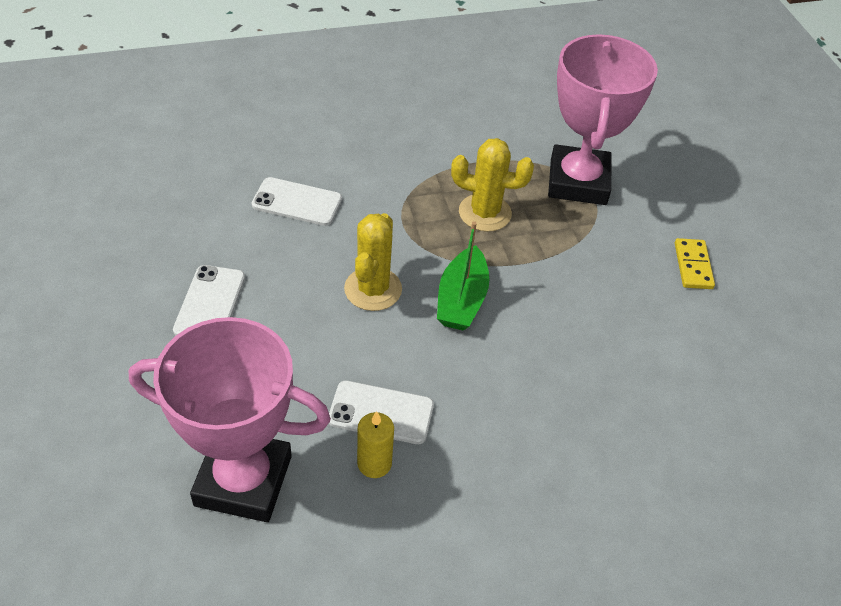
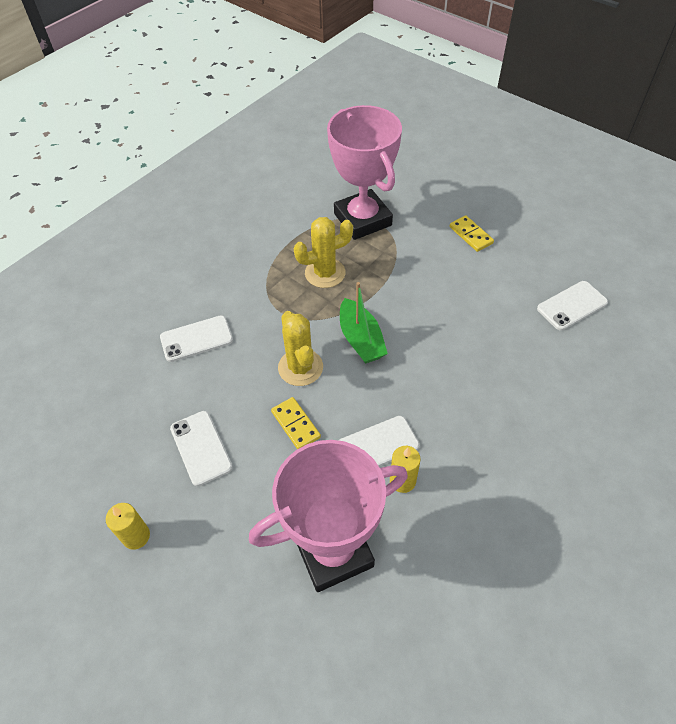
camera: 30 degrees left, 5 degrees up
none -> yellow candle [106,503,150,550]
none -> yellow domino [271,397,321,449]
none -> white phone [537,281,608,330]

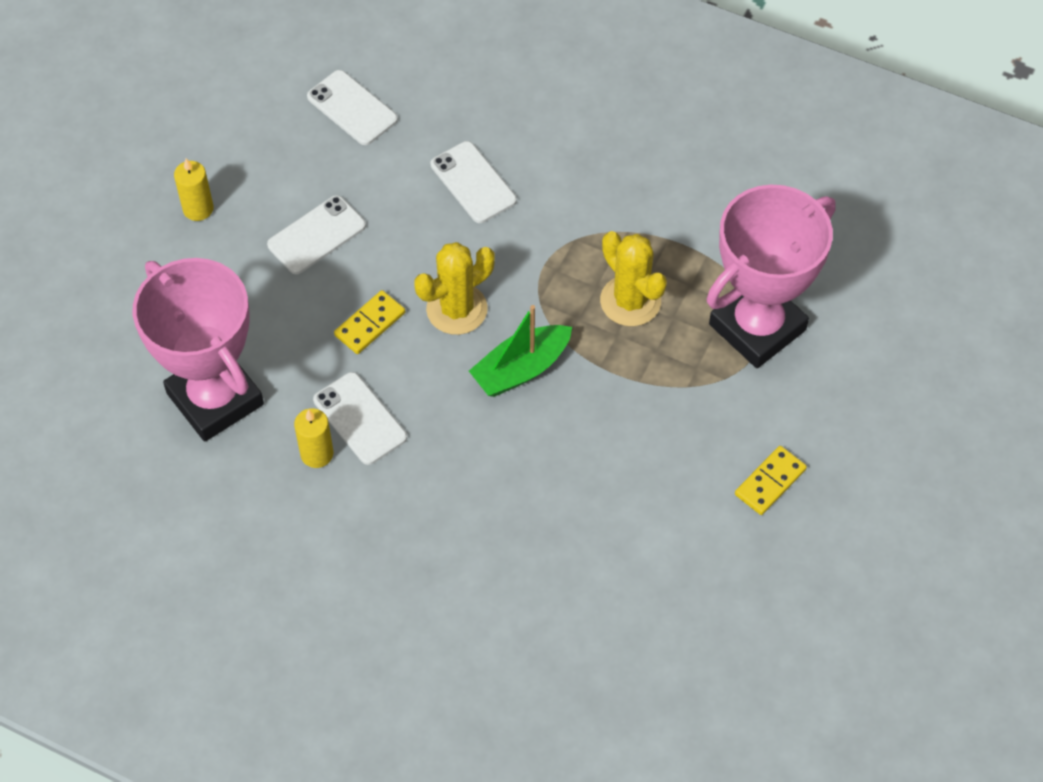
camera: 75 degrees right, 5 degrees up
white phone [537,281,608,330] -> white phone moved to [307,70,398,145]

